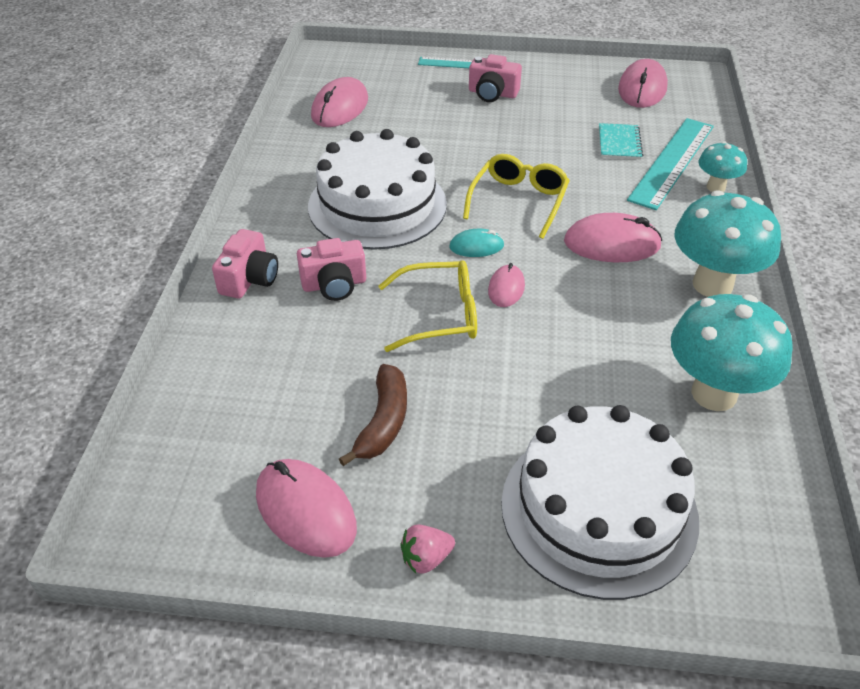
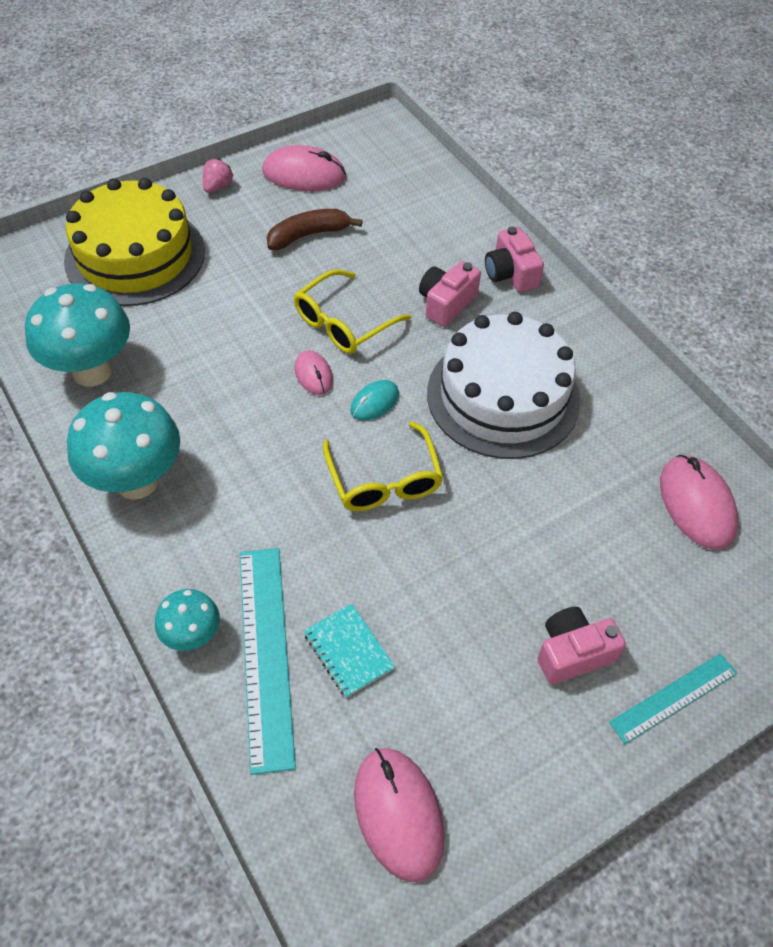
camera: 140 degrees right, 10 degrees up
brown banana [339,364,407,466] -> brown banana turned 90 degrees clockwise [267,209,362,250]
white cake [501,405,699,600] -> yellow cake [64,178,205,306]
pink mouse [564,213,662,262] -> none

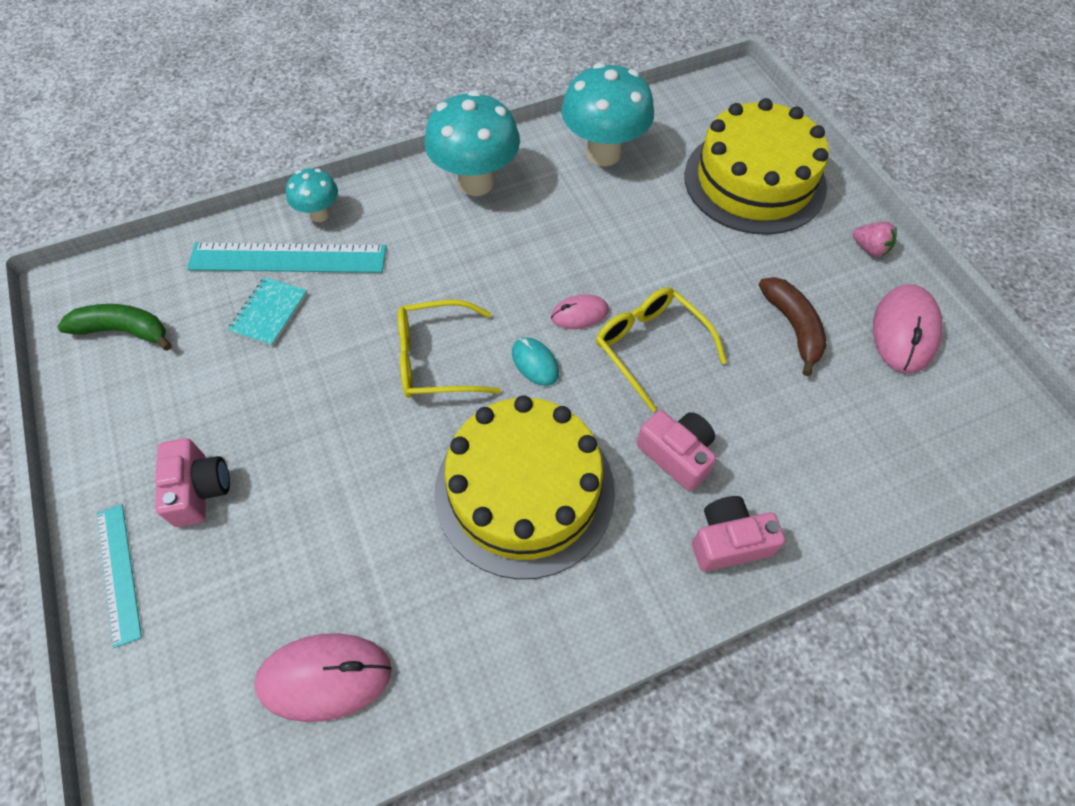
camera: 100 degrees right, 5 degrees up
turquoise notebook [304,603,395,698] -> turquoise notebook turned 45 degrees counterclockwise [228,277,307,347]
pink mouse [354,748,445,883] -> green banana [58,304,172,351]
white cake [427,312,581,459] -> yellow cake [435,395,615,579]

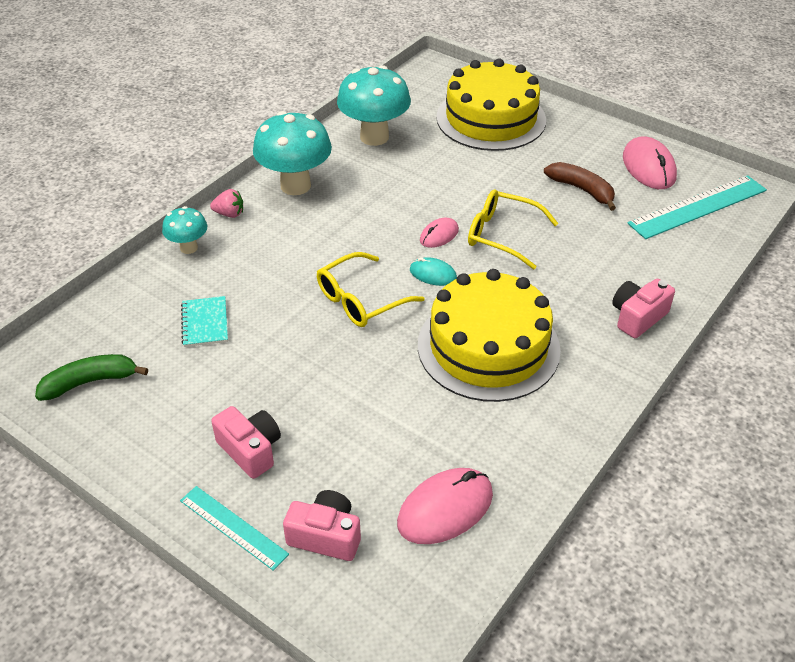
camera: 30 degrees left, 15 degrees down
turquoise ruler [187,243,387,273] -> turquoise ruler moved to [628,175,767,239]
pink camera [637,410,716,491] -> pink camera moved to [283,490,361,561]
pink strawberry [853,222,897,257] -> pink strawberry moved to [210,189,243,218]

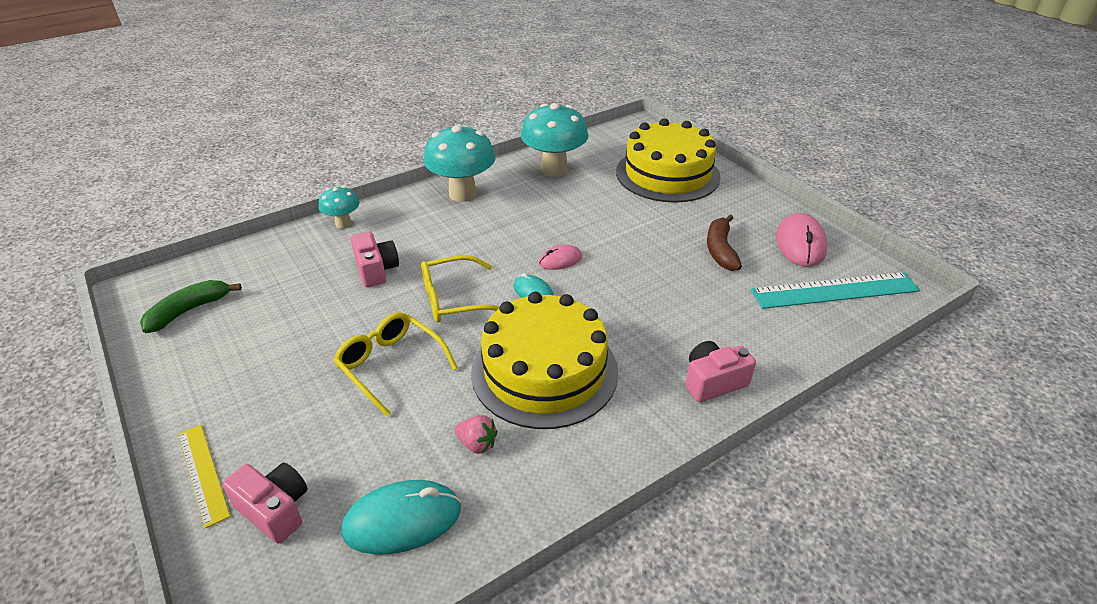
camera: 20 degrees right, 5 degrees down
green banana [35,354,148,401] -> green banana turned 45 degrees counterclockwise [140,280,242,333]
turquoise ruler [180,486,289,571] -> yellow ruler [178,425,231,528]
turquoise notebook [181,296,228,347] -> none
pink strawberry [210,189,243,218] -> pink strawberry moved to [454,415,498,454]
pink camera [211,406,281,479] -> pink camera moved to [351,232,399,287]
pink mouse [397,468,493,544] -> turquoise mouse [341,480,461,555]
yellow glasses [468,189,559,269] -> yellow glasses moved to [334,312,458,416]
brown banana [544,162,616,211] -> brown banana turned 150 degrees counterclockwise [707,215,742,271]

